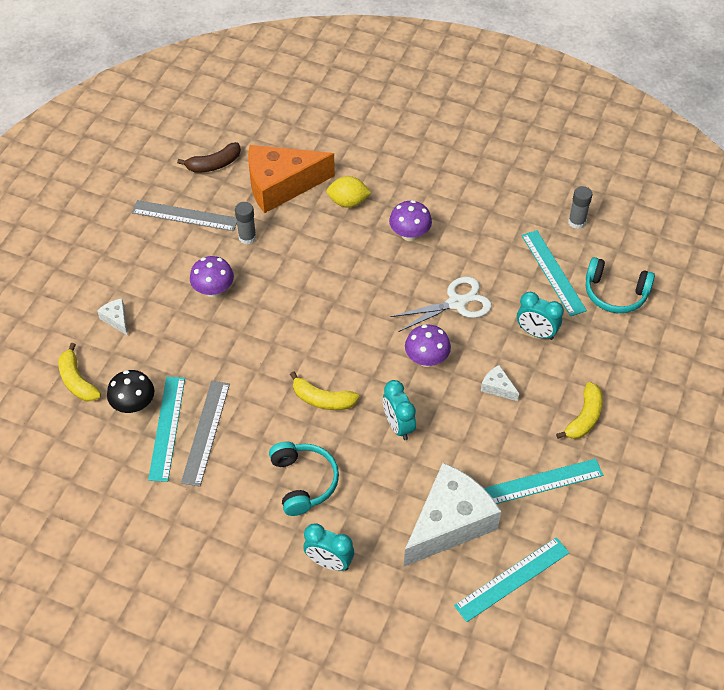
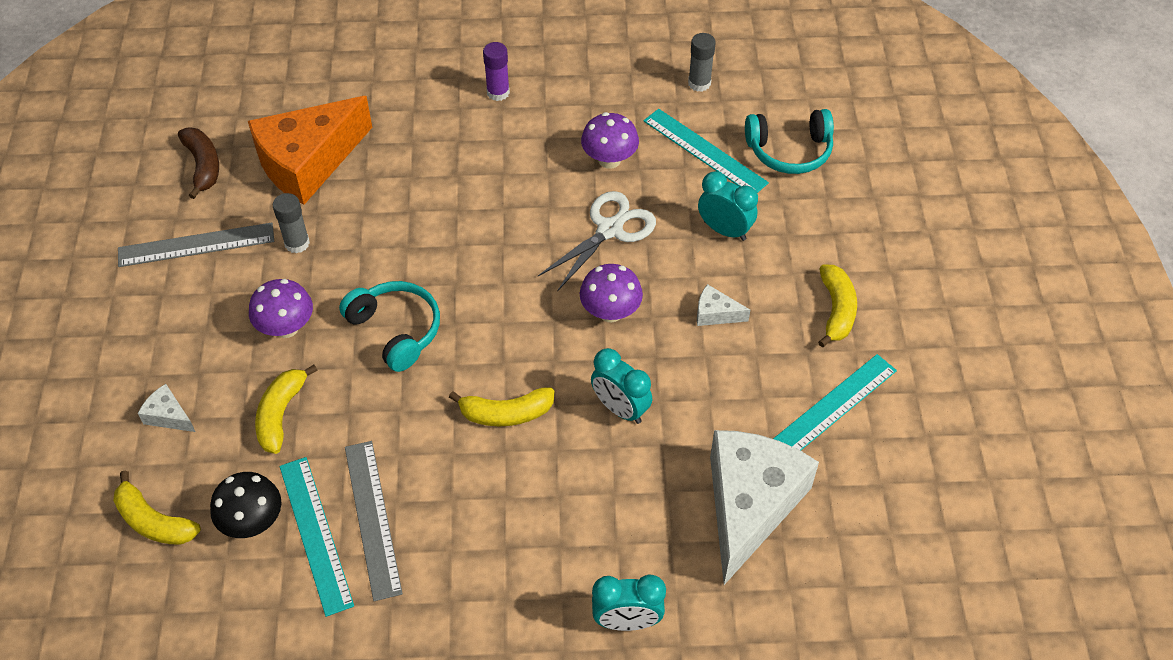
camera: 25 degrees left, 0 degrees up
brown banana [177,142,241,172] -> brown banana turned 60 degrees counterclockwise [178,127,219,199]
turquoise headphones [269,442,339,516] -> turquoise headphones moved to [339,281,440,372]
yellow lemon [326,176,371,208] -> none
purple mushroom [389,200,432,241] -> purple mushroom moved to [581,112,639,169]
turquoise ruler [454,537,569,622] -> none
turquoise clock [517,292,564,340] -> turquoise clock turned 150 degrees counterclockwise [698,171,758,241]
none -> yellow banana [255,365,318,454]
none -> purple glue stick [483,42,510,101]

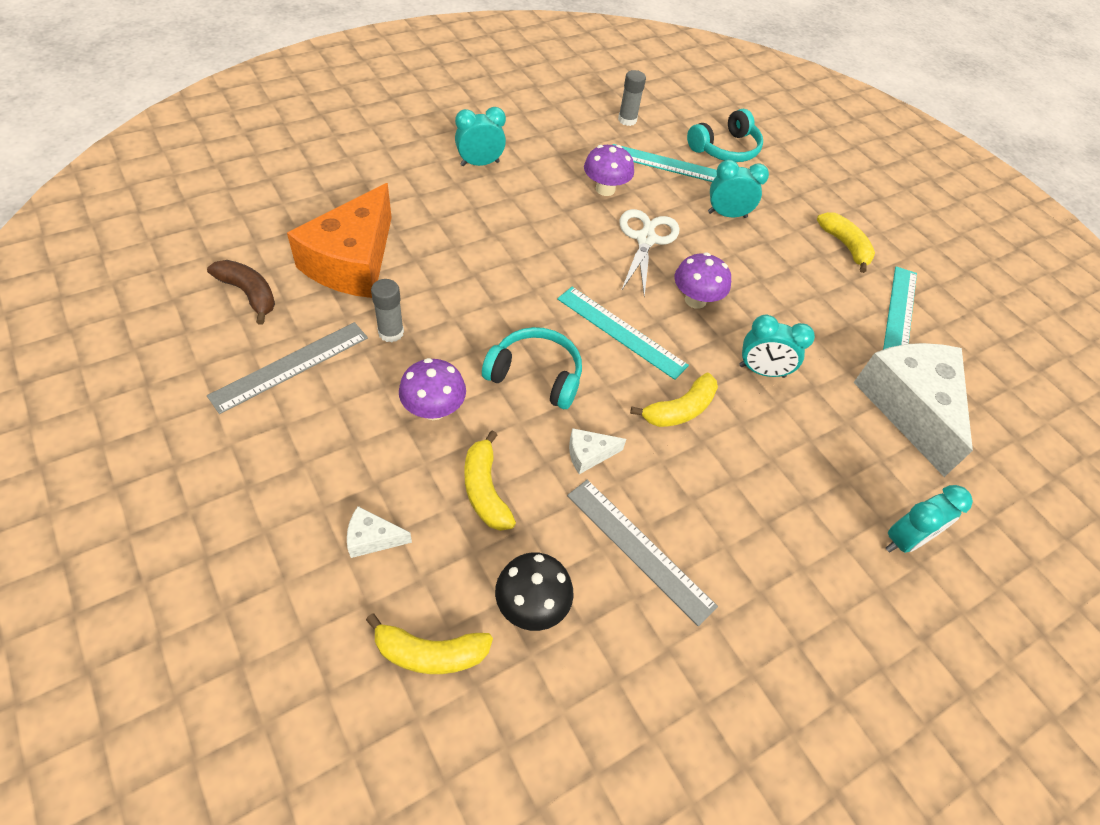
camera: 35 degrees left, 0 degrees up
turquoise ruler [279,457,354,617] -> turquoise ruler moved to [557,287,689,380]
purple glue stick [483,42,510,101] -> turquoise clock [455,107,506,166]
white cheese [697,284,750,326] -> white cheese moved to [569,428,626,474]

